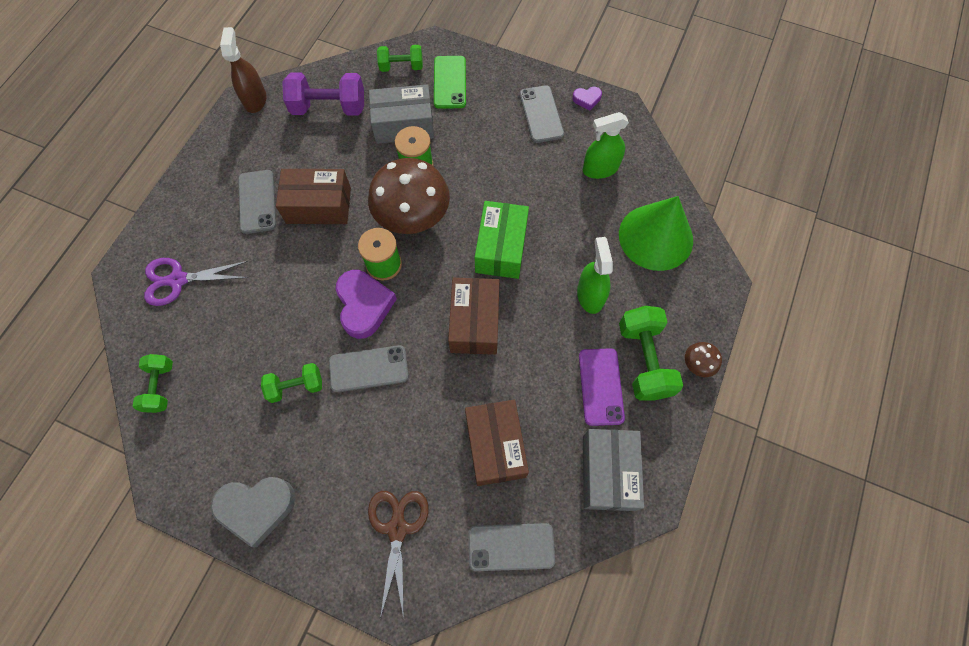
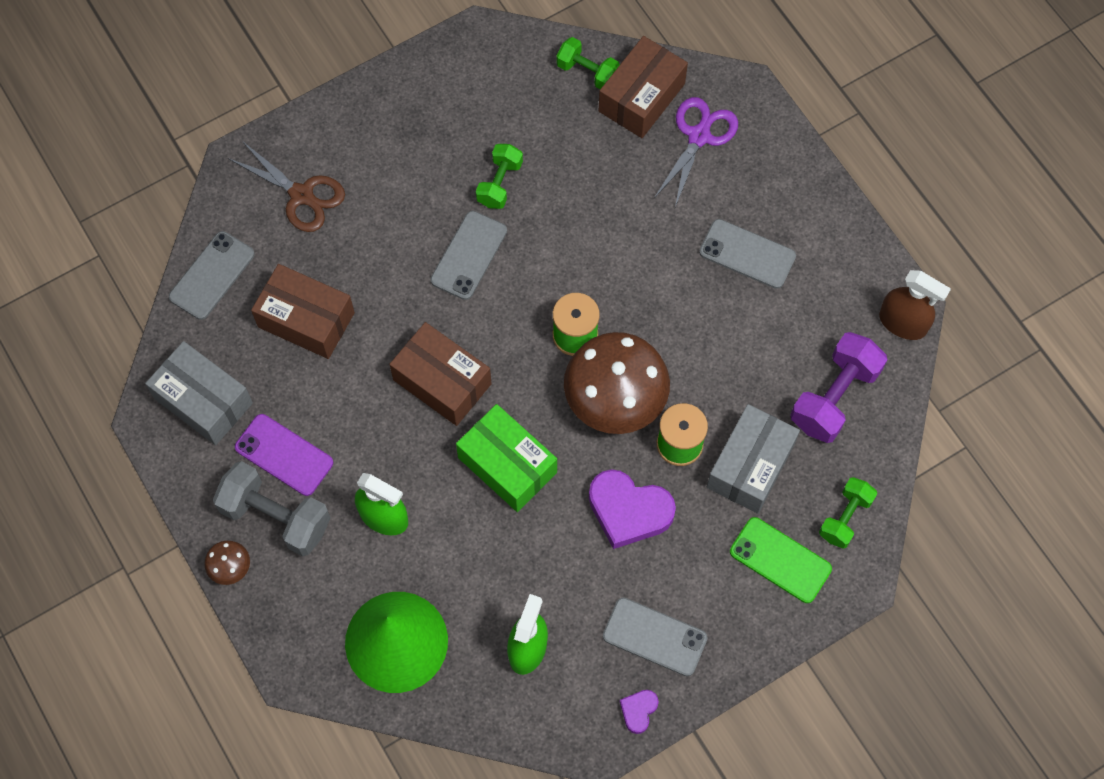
camera: 125 degrees right, 0 degrees up
grey heart [211,477,296,547] -> none
brown box [276,169,351,224] -> brown box moved to [599,36,688,138]
purple heart [336,270,397,339] -> purple heart moved to [589,469,676,549]
green dumbbell [619,306,683,401] -> grey dumbbell [213,461,331,556]

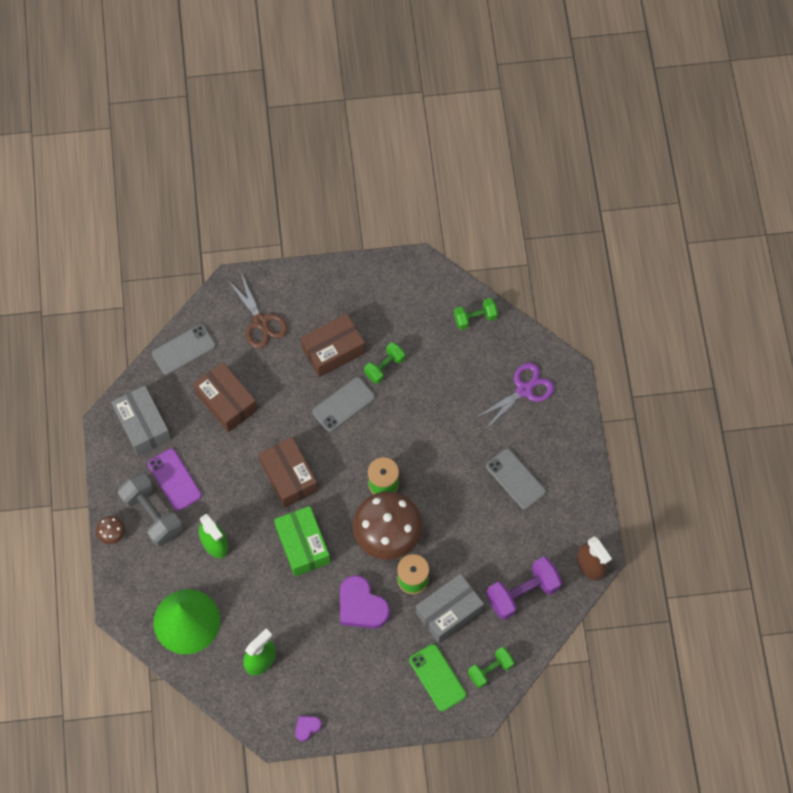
camera: 25 degrees right, 0 degrees up
green dumbbell [556,37,620,89] -> green dumbbell turned 75 degrees counterclockwise [454,298,498,330]
brown box [599,36,688,138] -> brown box moved to [300,313,365,377]
grey phone [603,598,708,676] -> none

